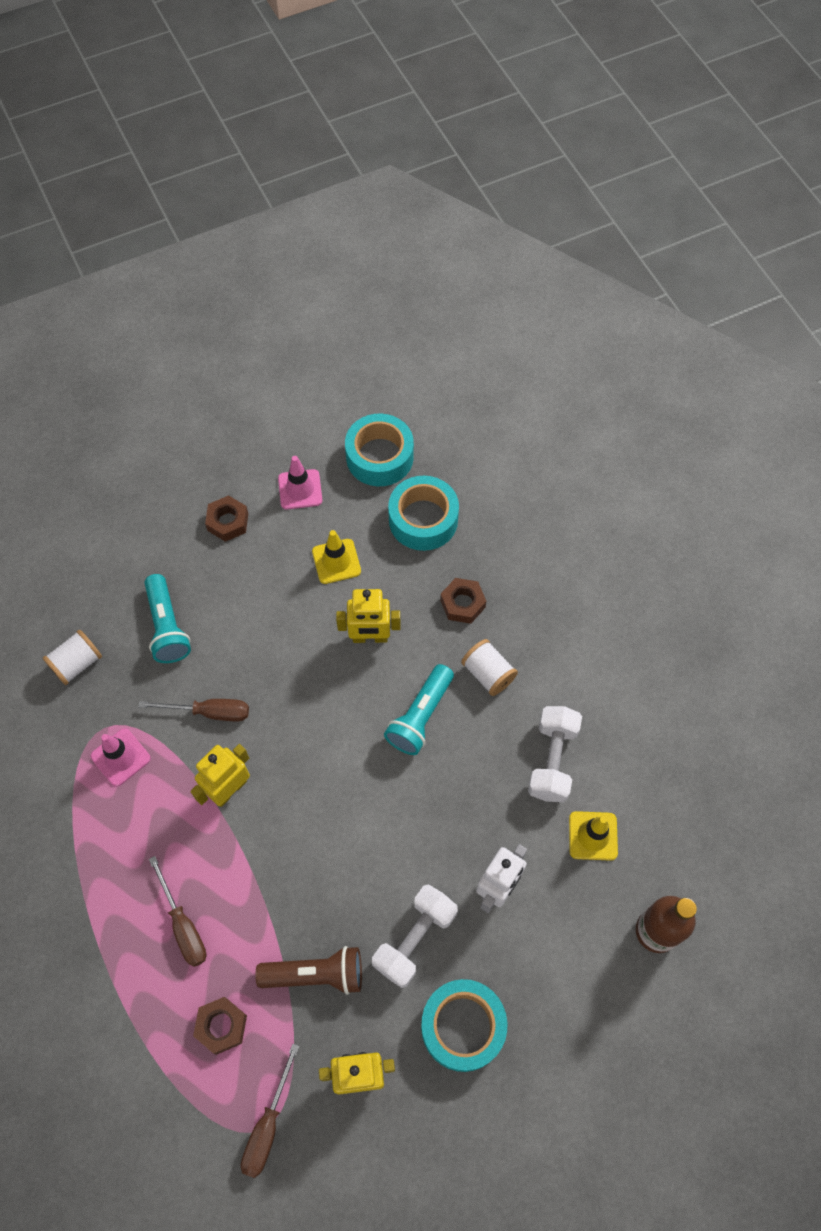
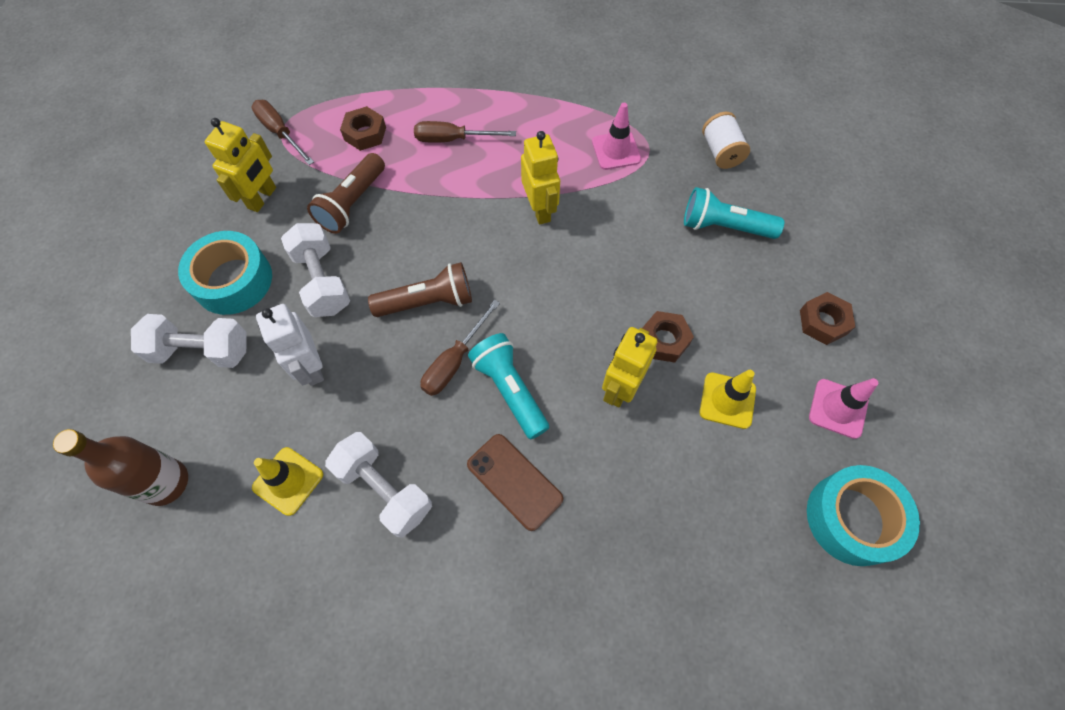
camera: 120 degrees right, 0 degrees up
brown screwdriver [138,699,249,722] -> brown screwdriver moved to [420,300,500,396]
turquoise tape [388,476,459,551] -> none
brown nut [440,578,486,624] -> brown nut moved to [642,311,694,362]
white spool [461,639,518,696] -> brown phone [467,434,563,531]
none -> white dumbbell [131,314,247,368]
none -> brown flashlight [368,262,472,317]

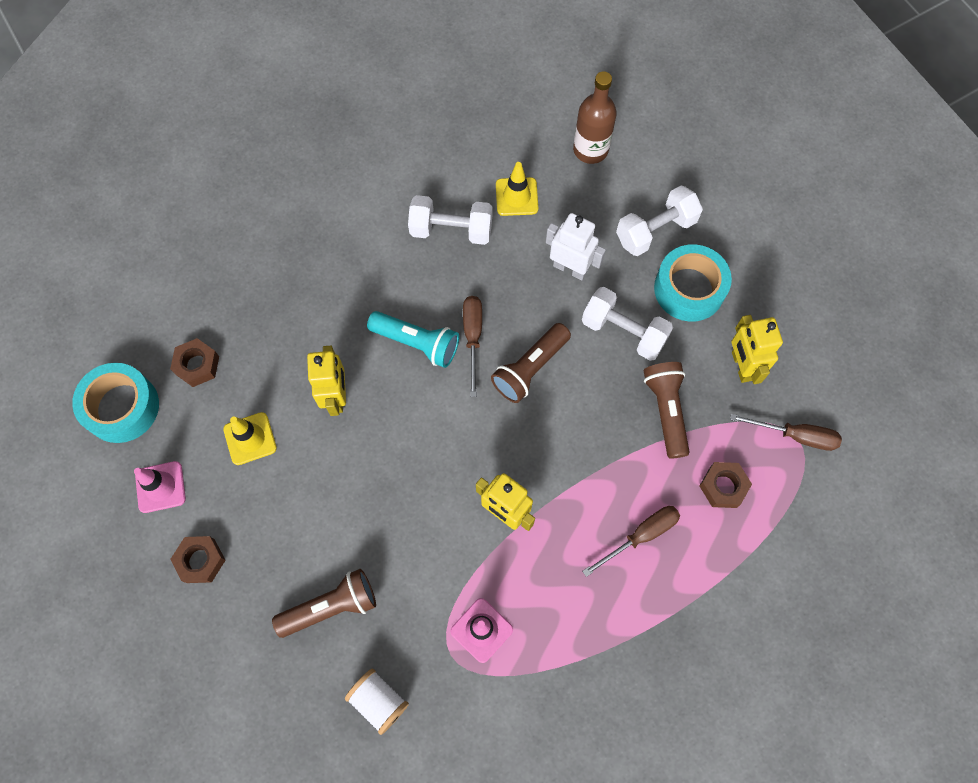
camera: 145 degrees right, 5 degrees up
brown phone [467,434,563,531] -> none
brown nut [642,311,694,362] -> brown nut moved to [170,338,219,387]
turquoise flashlight [684,187,784,239] -> brown flashlight [272,569,376,638]

